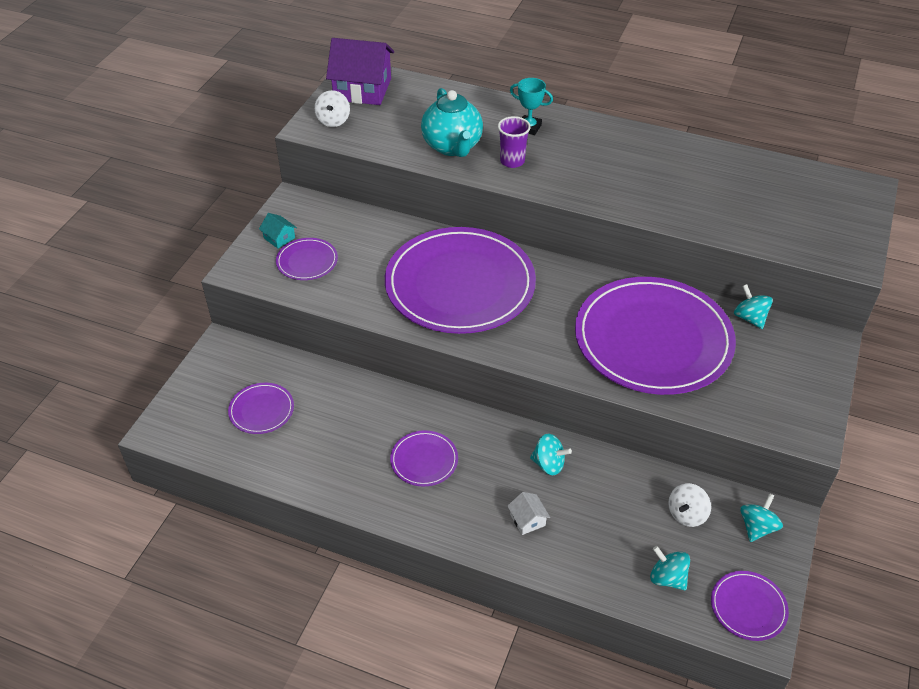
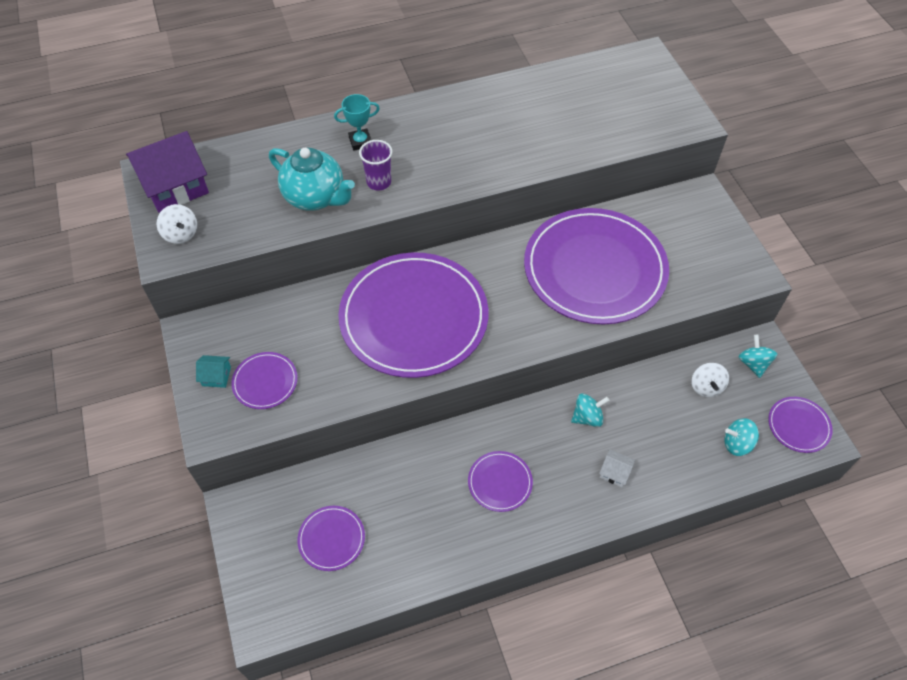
camera: 40 degrees left, 10 degrees up
turquoise spinning top [734,284,773,329] -> none

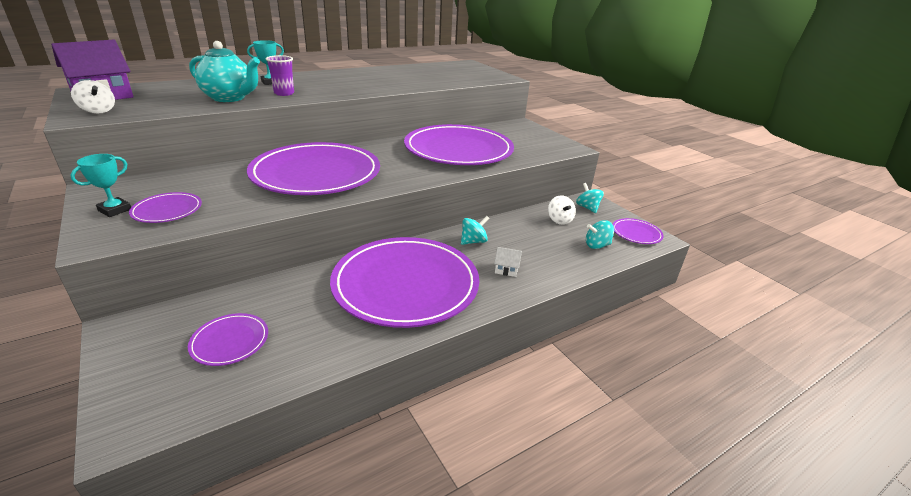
camera: 15 degrees left, 25 degrees down
turquoise house [196,355,231,388] -> turquoise trophy [71,154,131,217]
purple plate [468,451,533,512] -> purple plate [330,237,479,328], size x2.38

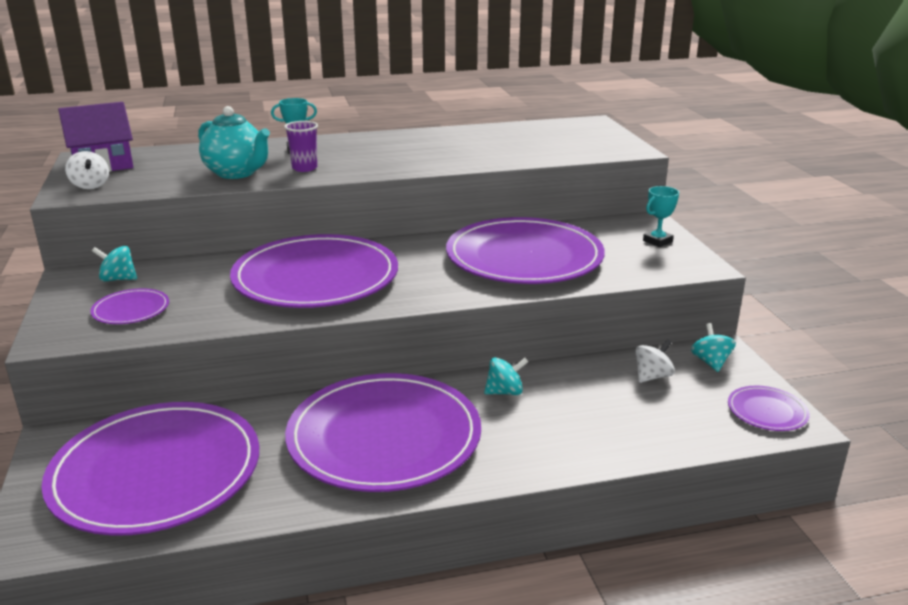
camera: 20 degrees right, 5 degrees down
turquoise trophy [71,154,131,217] -> turquoise trophy moved to [643,186,679,247]
purple plate [188,313,268,366] -> purple plate [41,402,259,536], size x2.38
white house [494,247,522,277] -> none
white spinning top [548,195,576,225] -> white spinning top turned 135 degrees counterclockwise [635,339,675,383]
turquoise spinning top [586,220,614,249] -> turquoise spinning top moved to [92,246,137,281]

